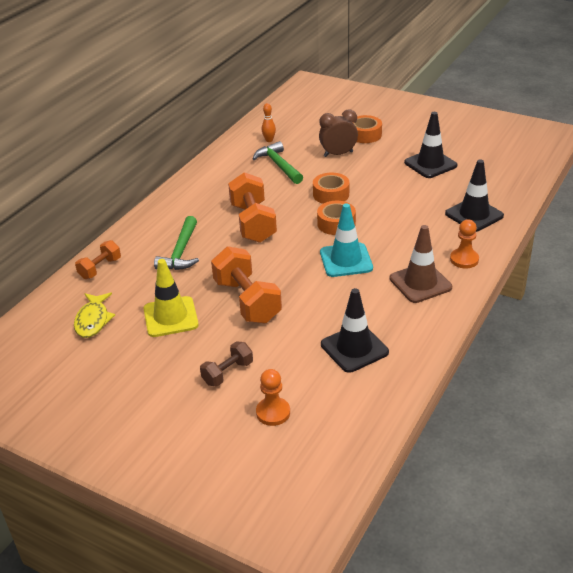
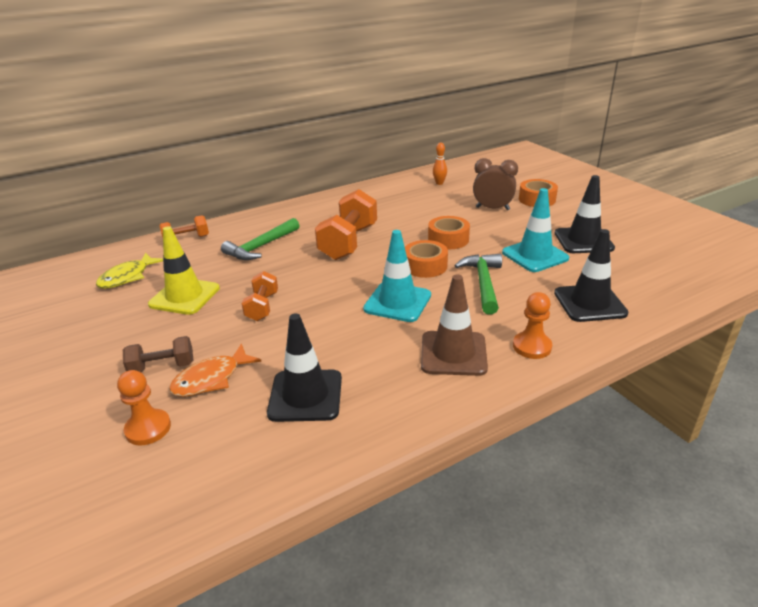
camera: 30 degrees right, 5 degrees down
orange dumbbell [211,246,282,323] -> orange dumbbell [242,271,278,321], size x0.55
green hammer [253,141,303,184] -> green hammer moved to [454,254,502,314]
none -> orange fish [169,344,262,397]
none -> turquoise traffic cone [502,188,569,272]

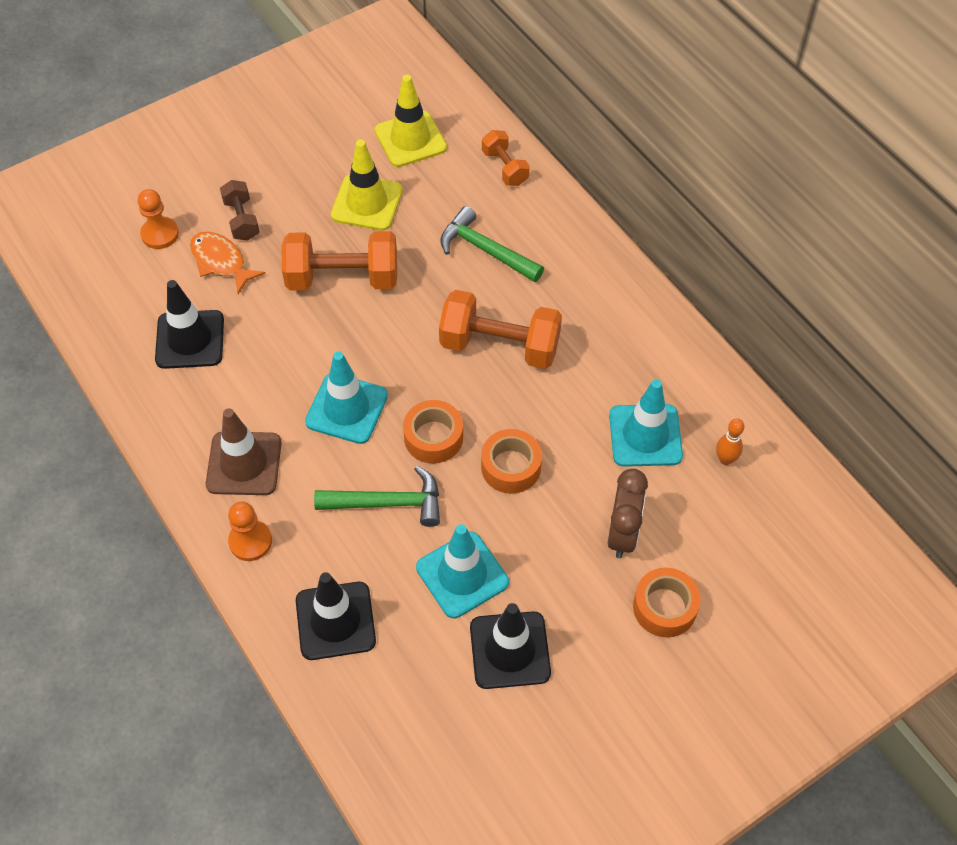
camera: 85 degrees right, 25 degrees up
yellow fish [96,253,163,289] -> yellow traffic cone [375,75,447,167]
orange dumbbell [242,271,278,321] -> orange dumbbell [282,231,397,290], size x1.81
none -> turquoise traffic cone [609,379,683,467]

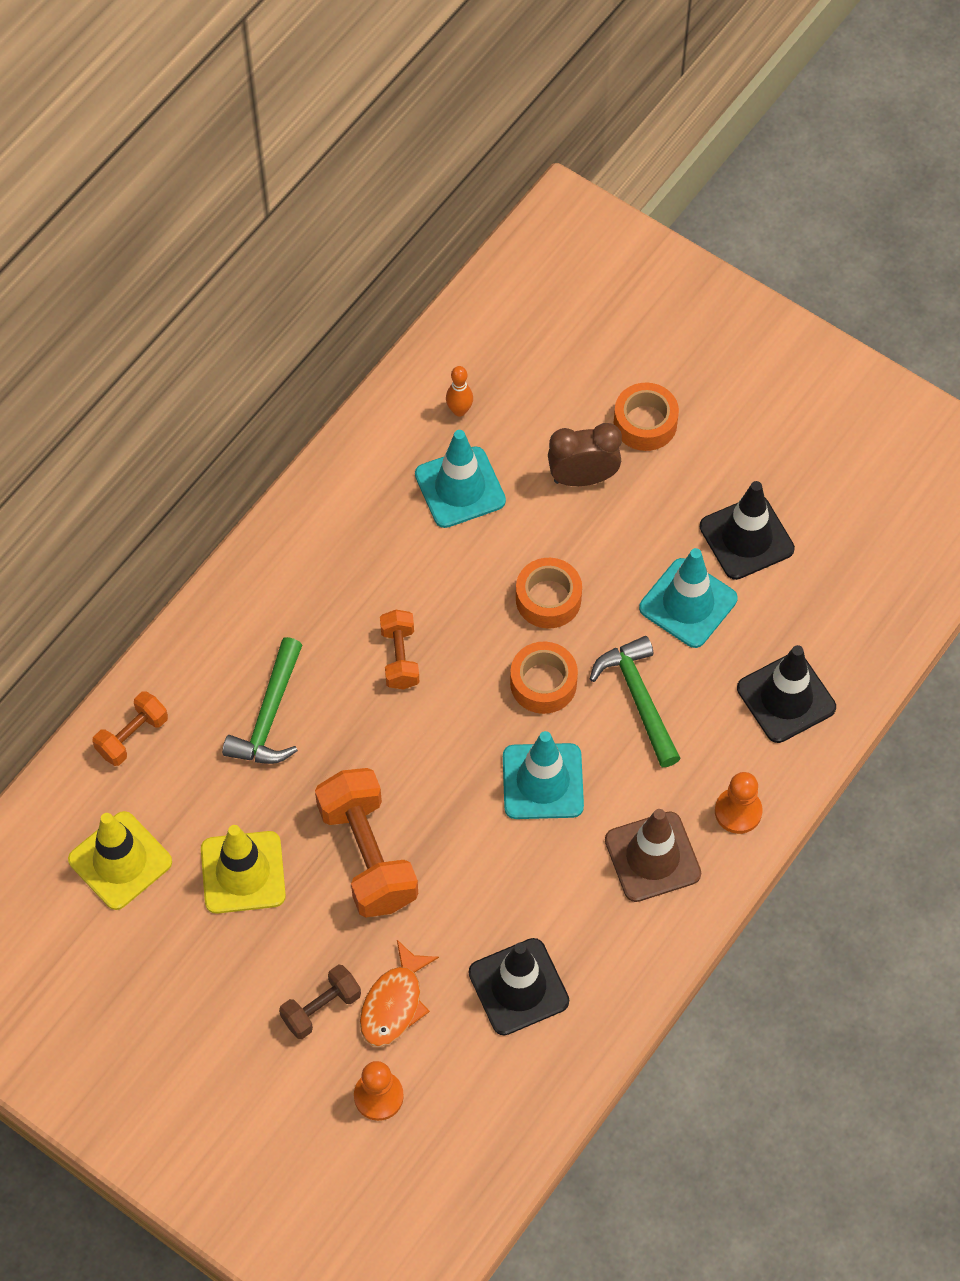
camera: 110 degrees left, 5 degrees up
orange dumbbell [439,290,562,369] -> orange dumbbell [380,610,419,690], size x0.55

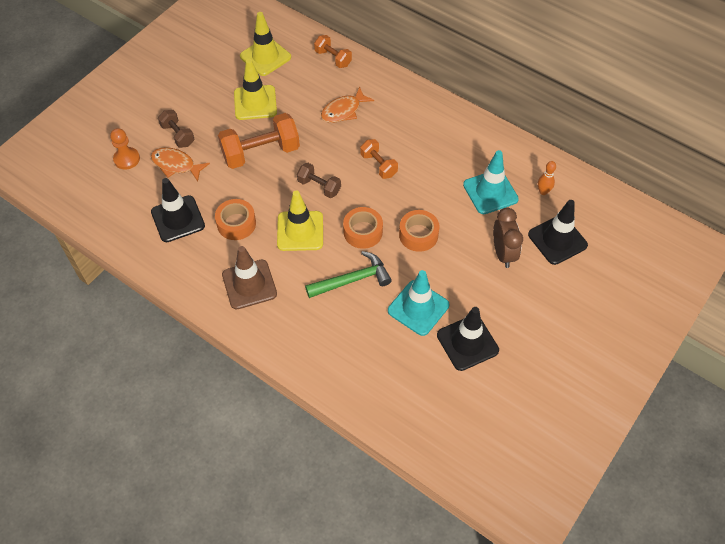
camera: 90 degrees right, 5 degrees down
green hammer [222,637,302,764] -> orange fish [321,87,374,123]
orange dumbbell [380,610,419,690] -> orange dumbbell turned 60 degrees clockwise [360,139,398,179]
turquoise traffic cone [503,731,584,819] -> yellow traffic cone [277,191,323,251]
orange tape [614,383,679,451] -> orange tape moved to [215,199,256,240]
orange pawn [715,772,763,834] -> none
black traffic cone [737,645,836,743] -> black traffic cone moved to [528,200,588,265]
none -> brown dumbbell [297,163,341,198]

